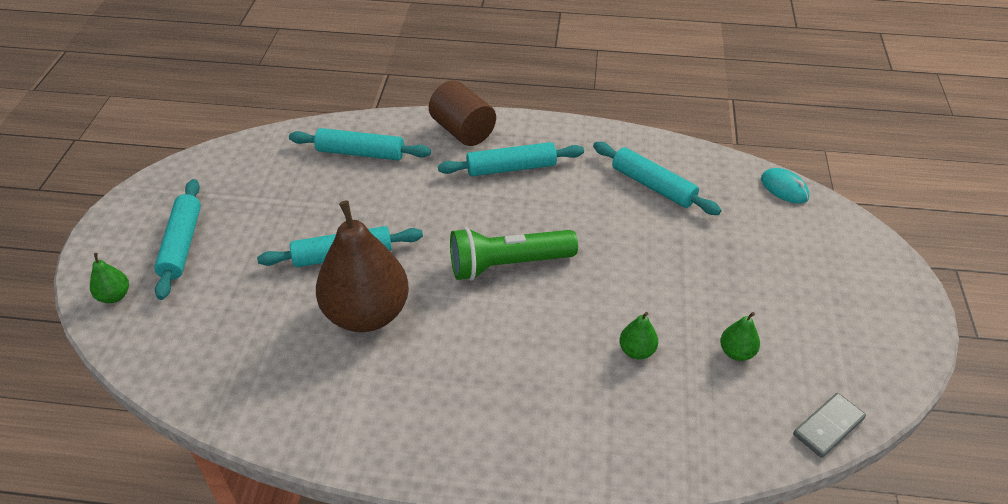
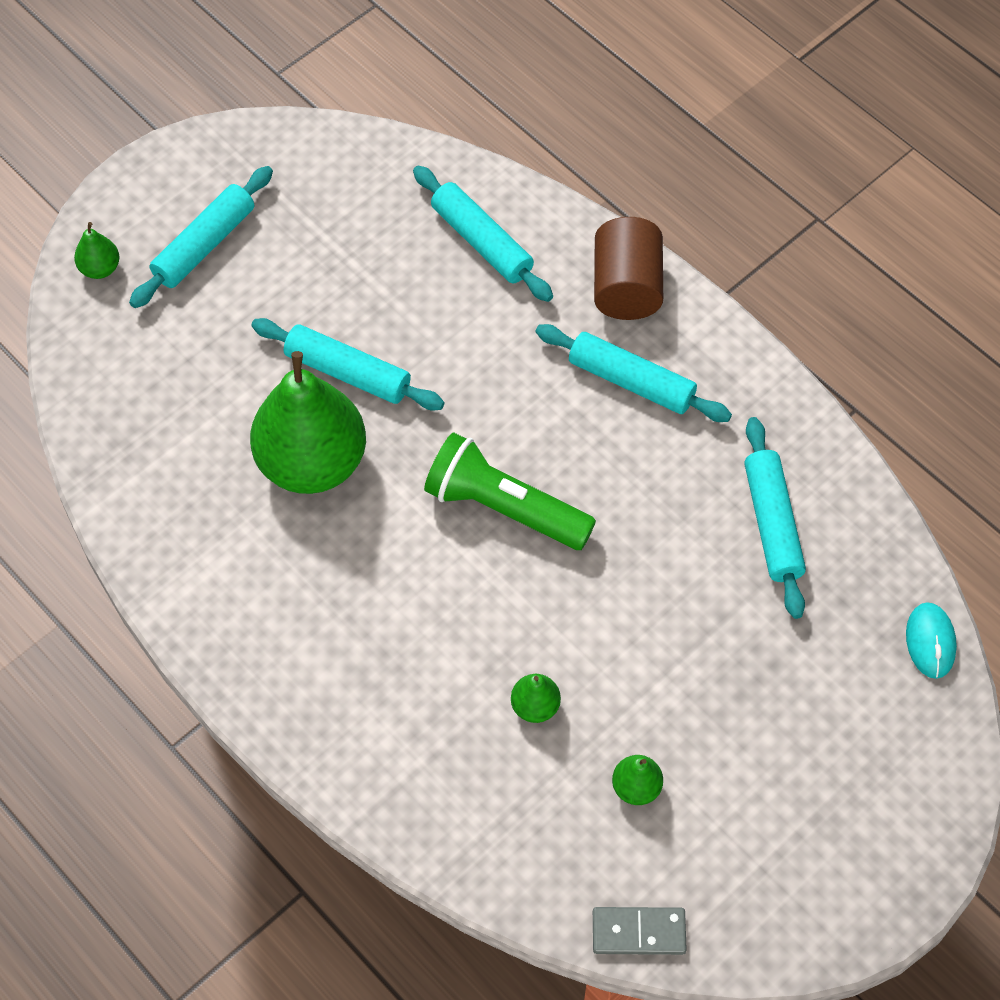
camera: 40 degrees right, 15 degrees up
brown pear [316,200,409,332] -> green pear [250,351,366,494]

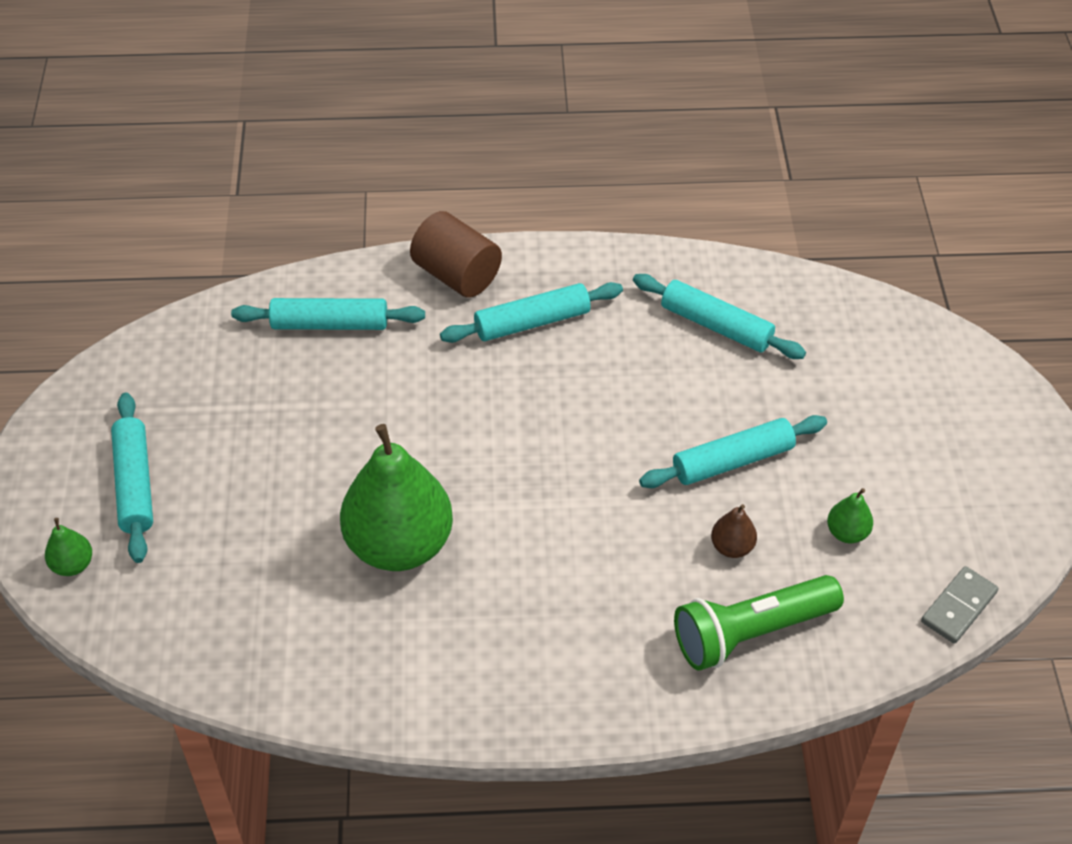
camera: 50 degrees left, 10 degrees down
turquoise rolling pin [251,318,444,410] -> turquoise rolling pin moved to [639,415,827,488]
green flashlight [424,433,596,550] -> green flashlight moved to [674,575,844,671]
green pear [511,674,561,723] -> brown pear [711,504,757,558]
turquoise mouse [906,602,957,679] -> none

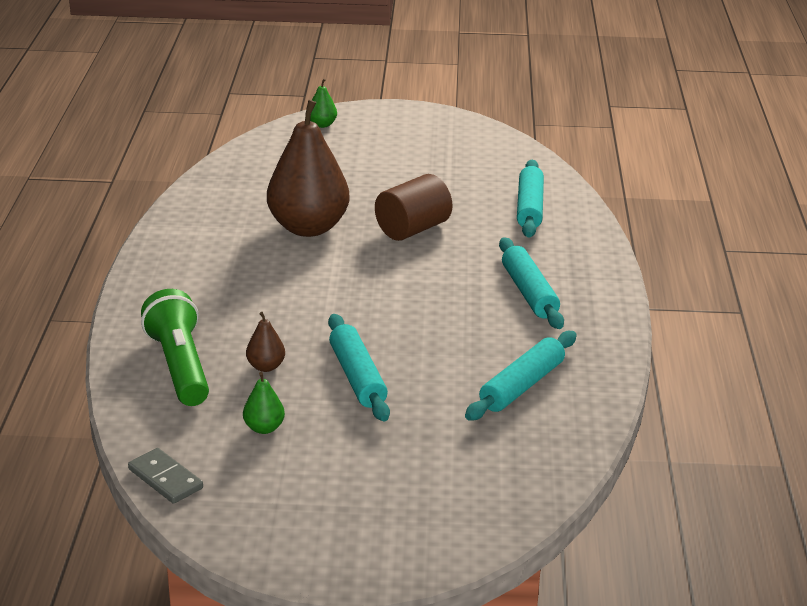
camera: 95 degrees right, 20 degrees down
turquoise rolling pin [111,393,153,563] -> none
green pear [340,424,453,571] -> brown pear [267,100,350,237]
brown cylinder [410,211,502,298] -> brown cylinder moved to [375,174,452,241]

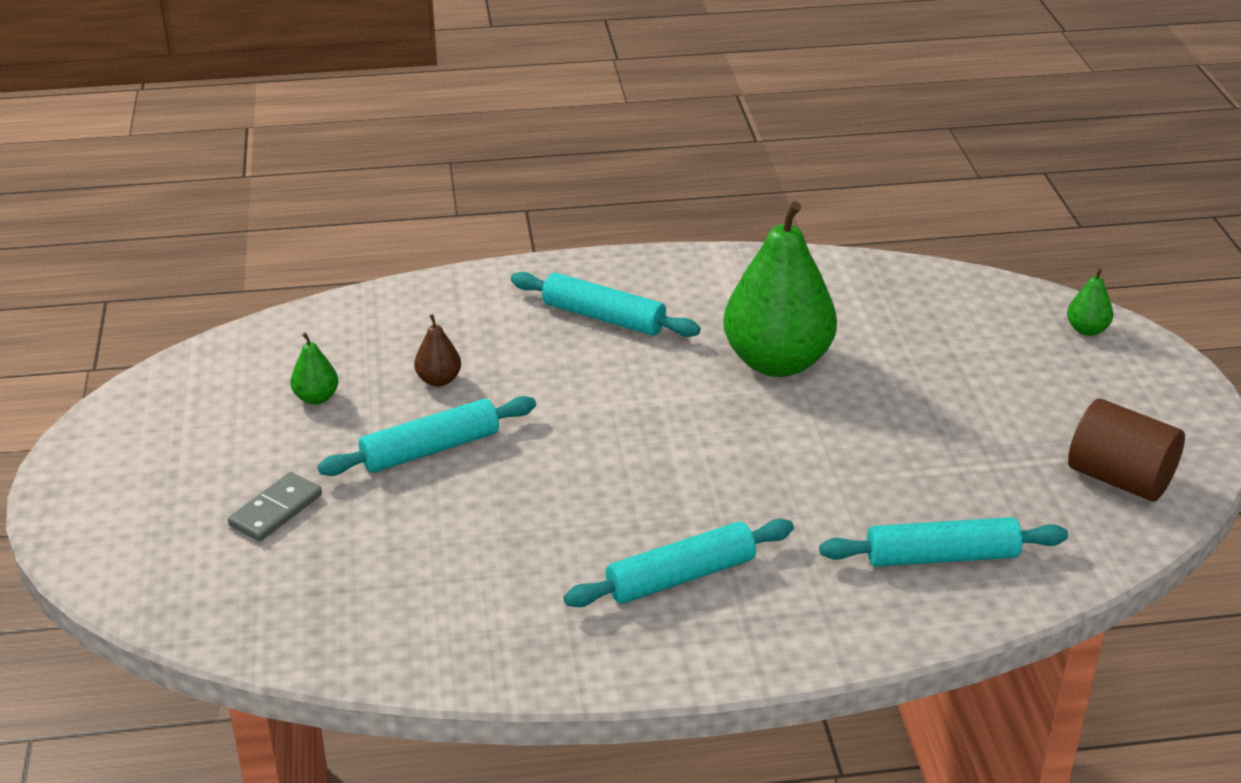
camera: 80 degrees right, 5 degrees up
grey domino [128,448,203,504] -> grey domino moved to [228,472,322,541]
green flashlight [141,289,209,406] -> none
brown pear [267,100,350,237] -> green pear [723,201,837,377]
brown cylinder [375,174,452,241] -> brown cylinder moved to [1068,398,1185,502]
turquoise rolling pin [465,331,577,421] -> turquoise rolling pin moved to [511,272,701,337]

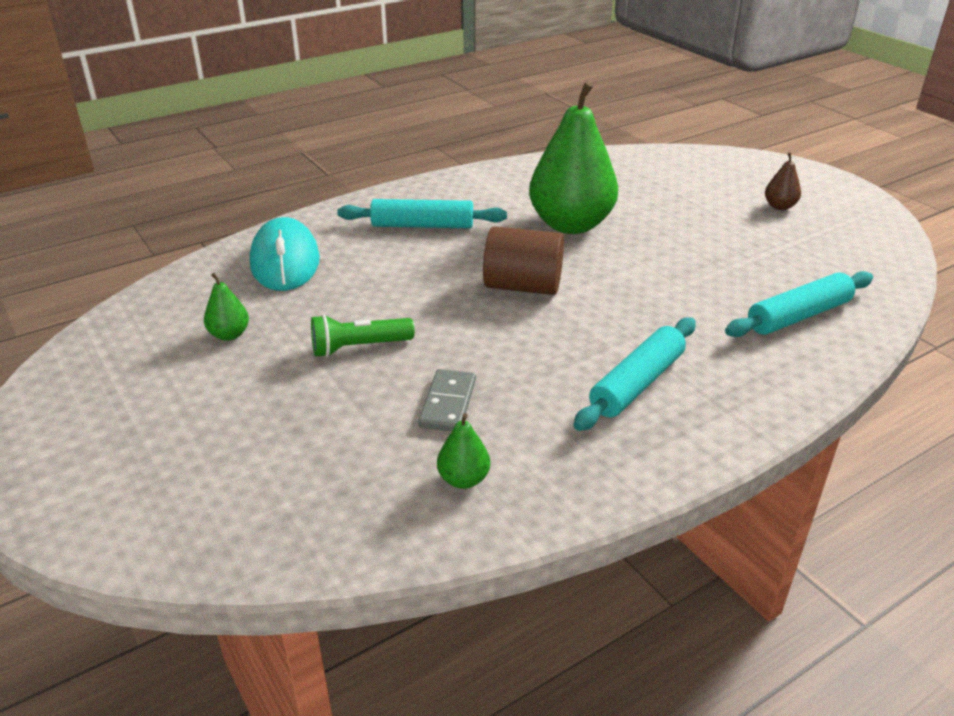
camera: 25 degrees left, 0 degrees up
grey domino [228,472,322,541] -> grey domino moved to [418,369,476,431]
turquoise rolling pin [318,396,536,476] -> green flashlight [311,314,415,357]
brown pear [414,314,461,387] -> brown pear moved to [765,152,801,210]
green pear [1067,268,1113,336] -> green pear moved to [437,413,490,489]
brown cylinder [1068,398,1185,502] -> brown cylinder moved to [483,226,564,295]
none -> turquoise mouse [250,217,320,291]

